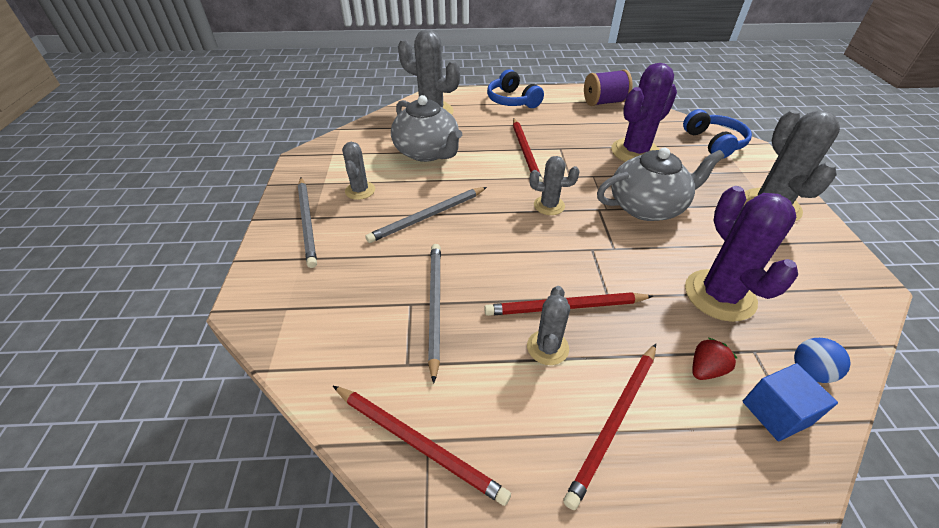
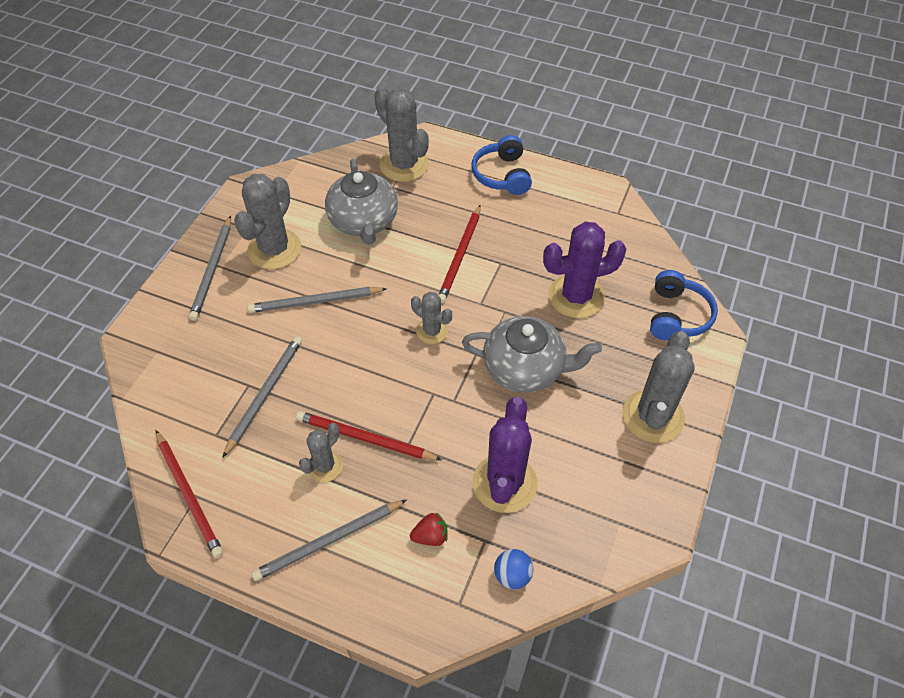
camera: 25 degrees right, 10 degrees up
grey cactus [342,142,375,200] -> grey cactus [234,174,301,269], size x1.79
red pencil [563,344,656,510] -> grey pencil [251,499,407,581]
purple spool [584,69,633,106] -> none
blue cube [742,363,838,441] -> none

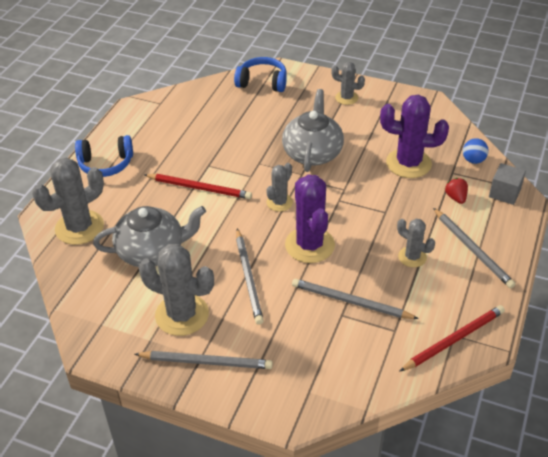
camera: 90 degrees left, 10 degrees down
red pencil [296,411,442,460] -> none
purple cactus [543,221,627,318] -> purple cactus moved to [285,175,335,263]
grey cactus [622,331,695,443] -> grey cactus [331,62,365,105], size x0.56
none -> grey cube [489,163,526,205]

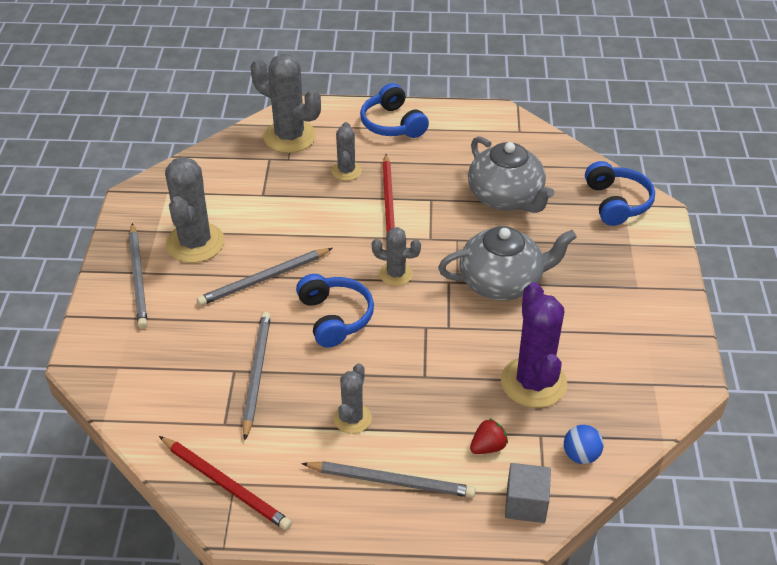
camera: 70 degrees right, 0 degrees up
grey teapot [93,206,206,267] -> grey teapot moved to [468,136,554,213]
purple cactus [285,175,335,263] -> blue headphones [296,274,374,348]
grey cactus [331,62,365,105] -> grey cactus moved to [331,122,362,181]
grey pencil [433,208,516,288] -> grey pencil turned 120 degrees counterclockwise [301,461,476,498]

